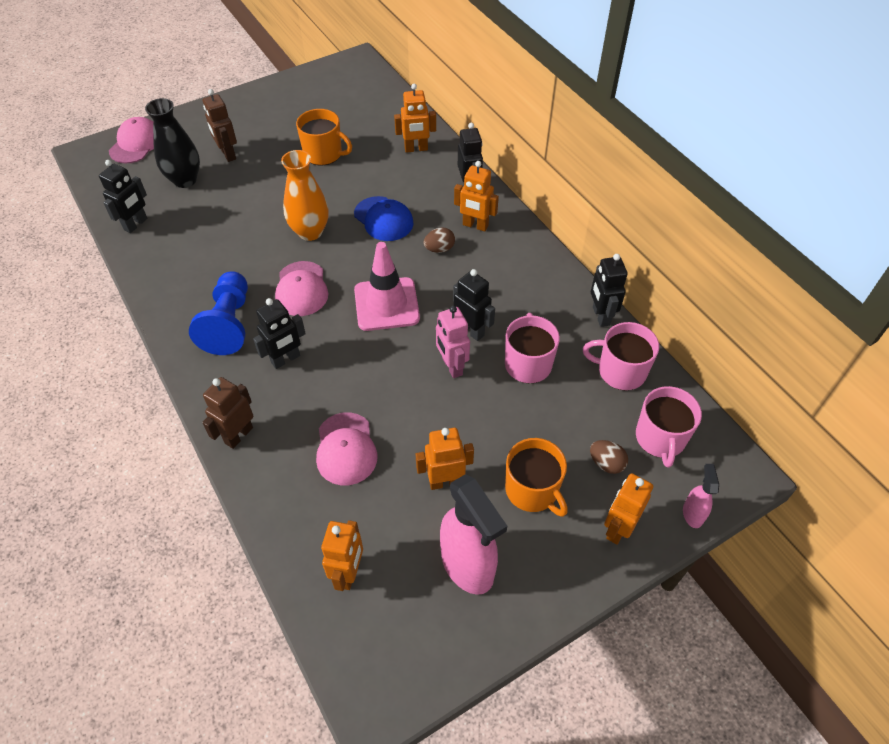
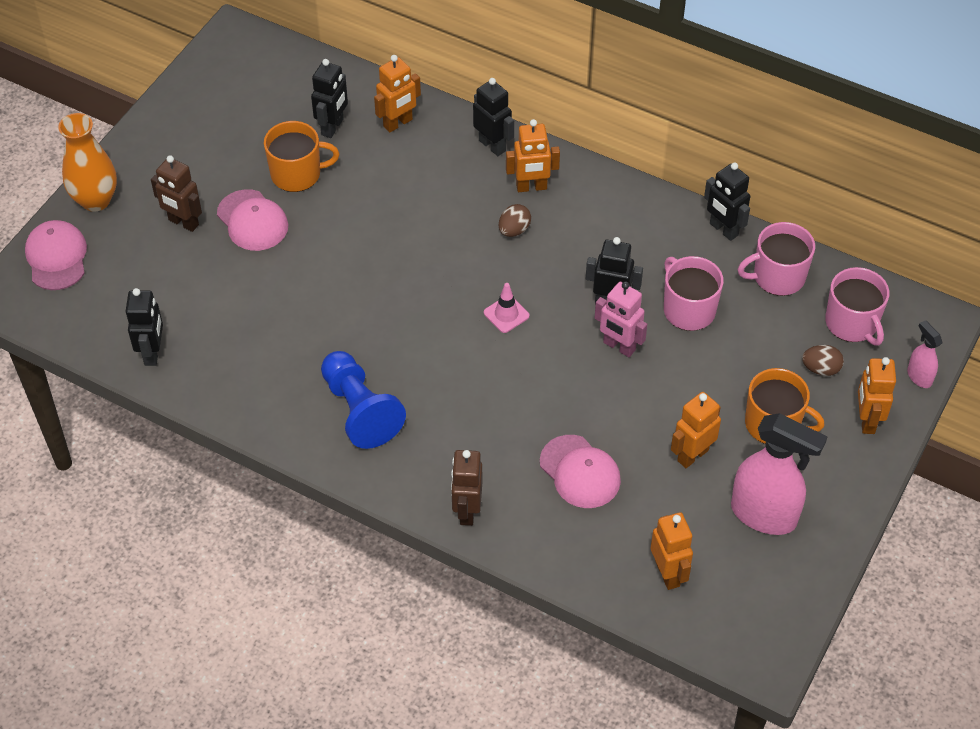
camera: 30 degrees left, 0 degrees up
black vase [145,98,200,188] -> none
black robot [253,298,306,369] -> black robot moved to [311,59,348,138]
pink cap [275,261,328,316] -> pink cap moved to [217,189,288,251]
orange vase [281,150,329,241] -> orange vase moved to [58,113,117,212]
blue cap [354,196,413,241] -> none
pink traffic cone [354,242,420,331] -> pink traffic cone [484,283,530,333], size x0.50

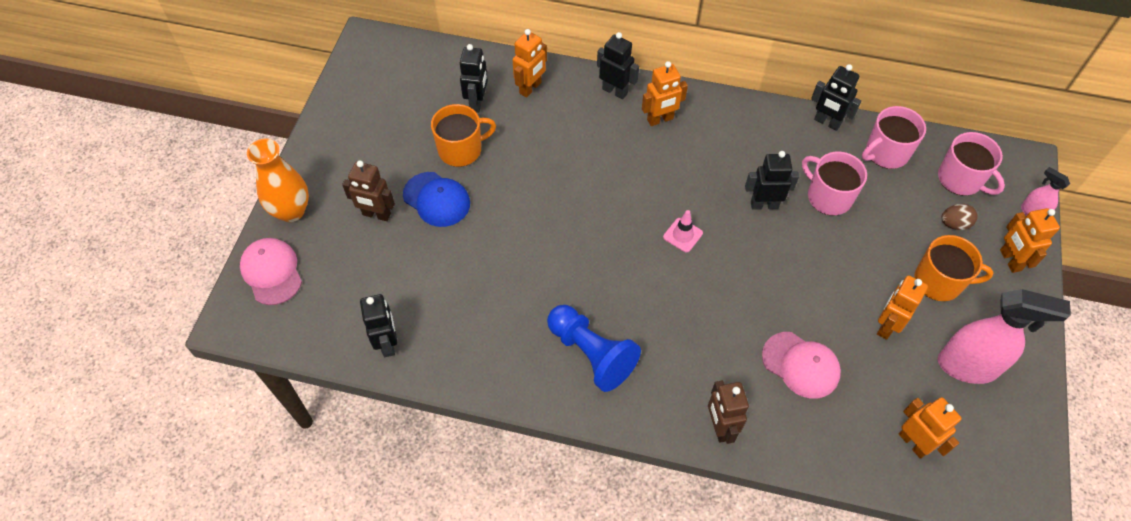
camera: 15 degrees left, 5 degrees up
pink cap [217,189,288,251] -> blue cap [403,172,470,227]
brown egg [499,204,531,237] -> none
pink robot [595,282,647,357] -> none

